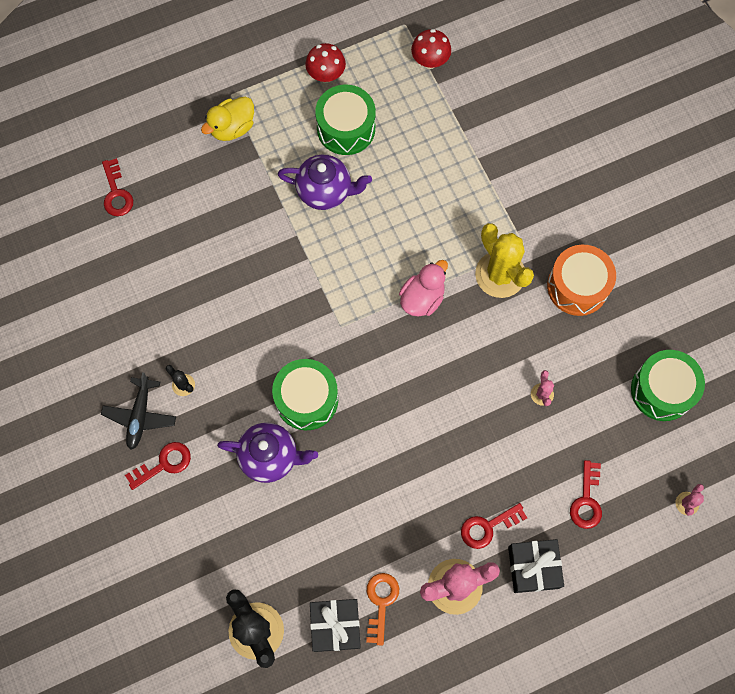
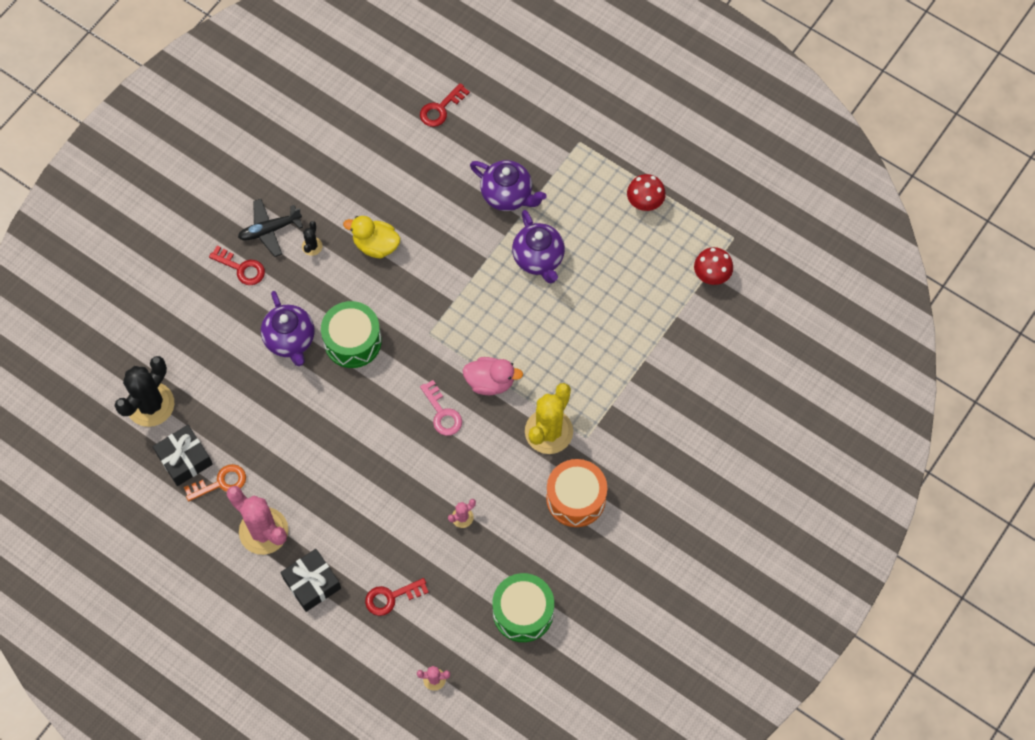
camera: 60 degrees right, 5 degrees down
yellow duck [201,97,254,141] -> yellow duck moved to [343,216,400,258]
green drum [315,85,376,155] -> none
red key [461,503,527,549] -> none
none -> pink key [420,380,462,436]
none -> purple teapot [470,160,547,211]

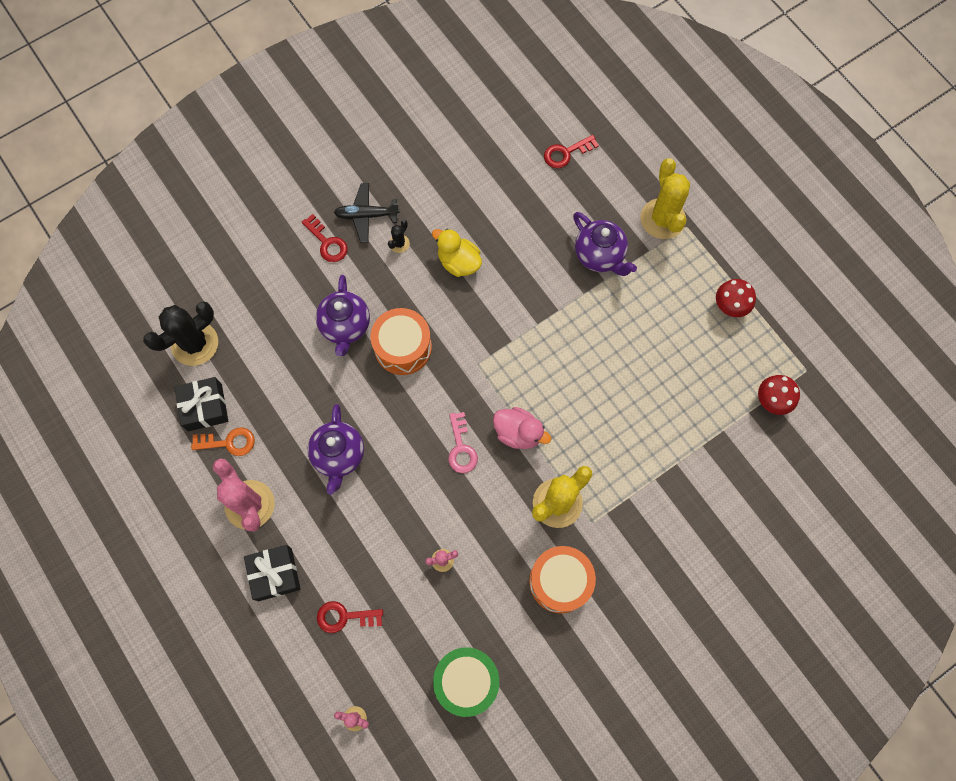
camera: 20 degrees right, 5 degrees up
green drum [321,301,382,368] -> orange drum [371,308,432,375]
purple teapot [512,210,565,284] -> purple teapot moved to [307,404,364,495]
none -> yellow cactus [640,158,690,239]

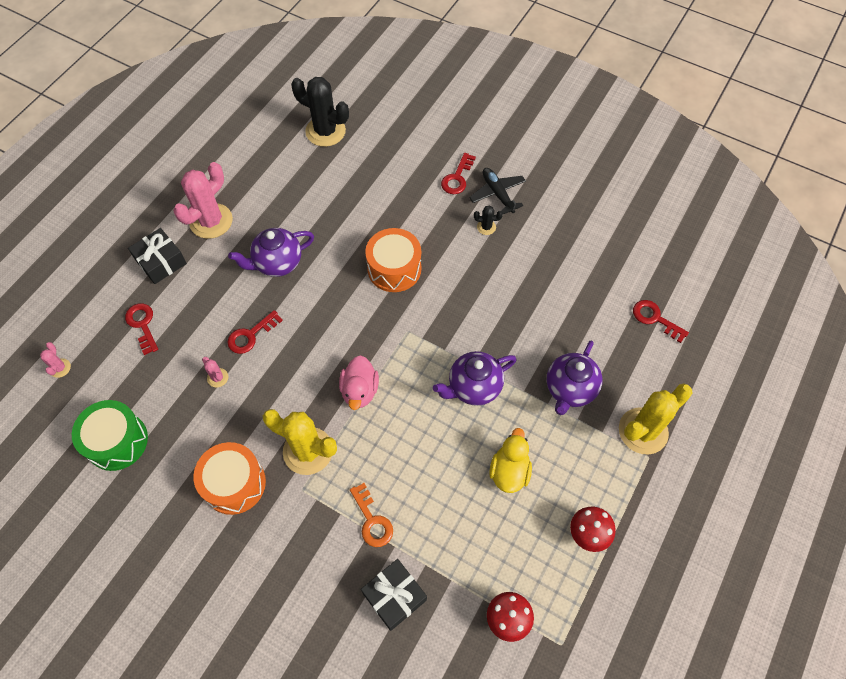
camera: 65 degrees right, 10 degrees down
black gift [174,377,228,431] -> black gift moved to [361,559,427,631]
orange key [191,427,255,456] -> orange key moved to [350,483,393,547]
purple teapot [316,275,370,356] -> purple teapot moved to [433,351,517,406]
yellow duck [432,228,482,277] -> yellow duck moved to [489,428,532,493]
pink key [448,412,478,473] -> none
none -> red key [227,310,283,354]

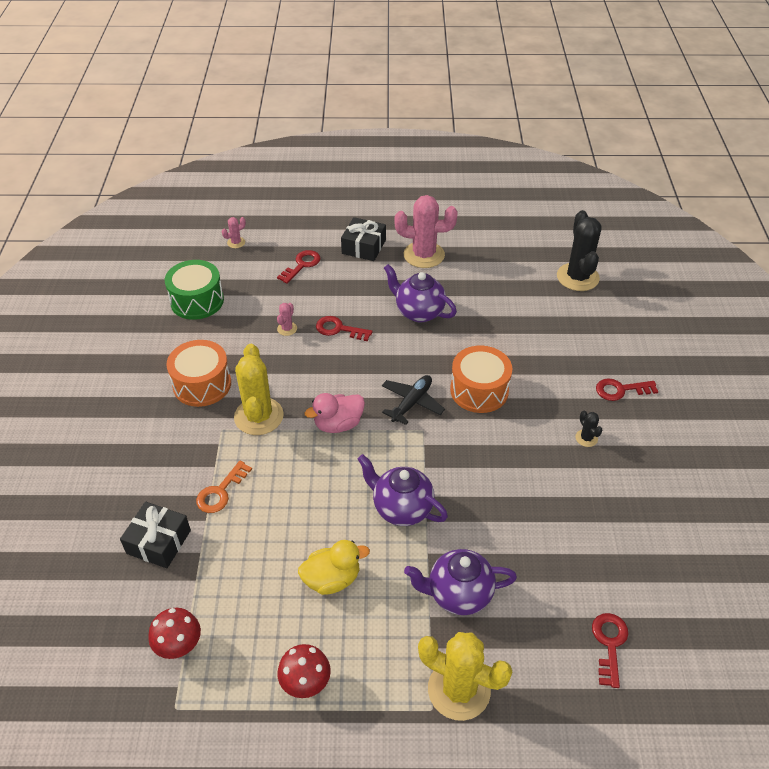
camera: 60 degrees right, 15 degrees down
black plane [469,168,526,214] -> black plane moved to [382,375,445,425]

